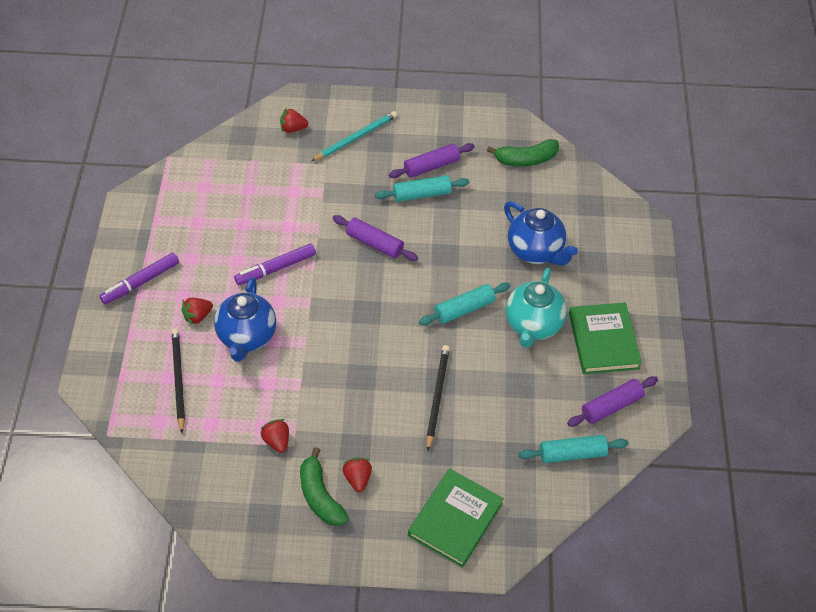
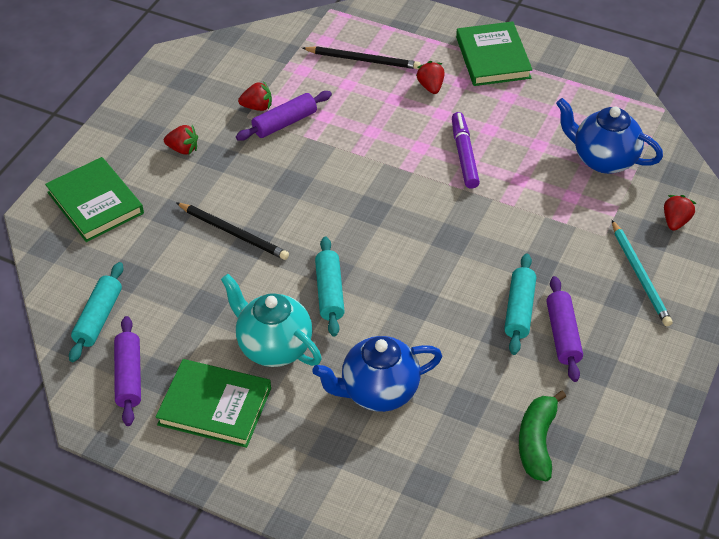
camera: 115 degrees right, 5 degrees down
purple marker [99,253,179,305] -> green book [456,21,533,86]
blue teapot [214,277,276,362] -> blue teapot moved to [556,98,663,174]
green banana [300,447,349,526] -> none
purple rolling pin [333,215,418,261] -> purple rolling pin moved to [236,91,332,141]

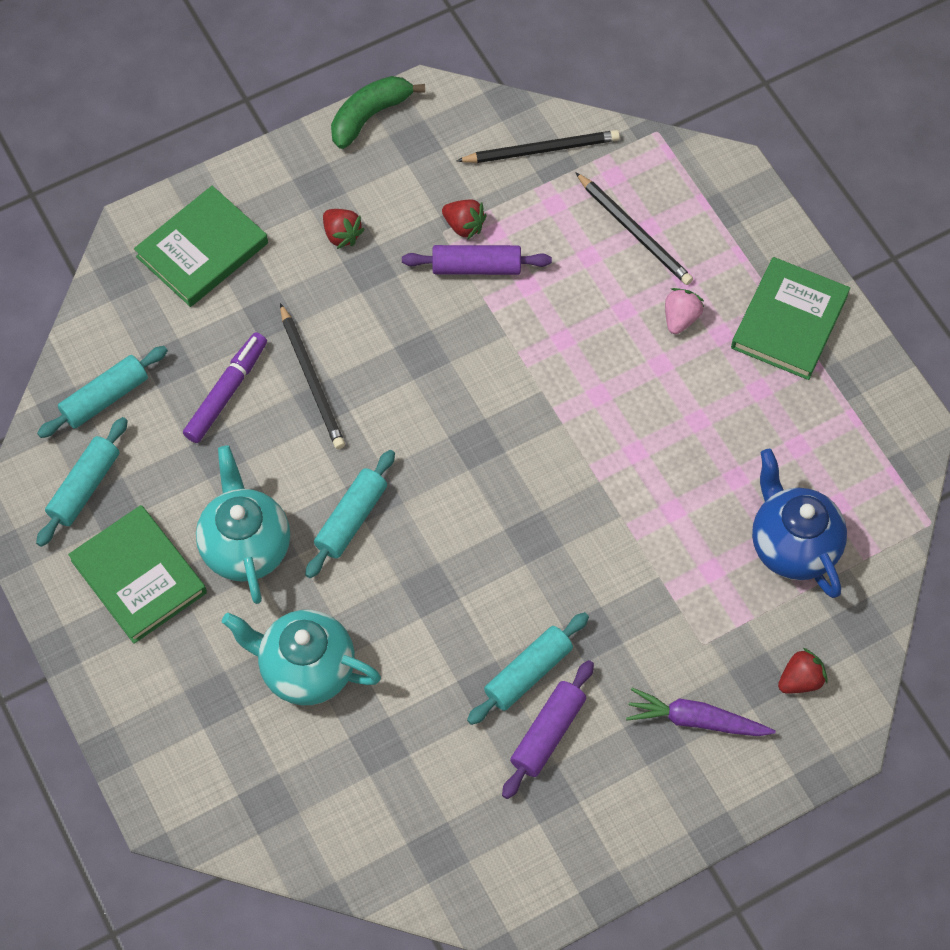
camera: 35 degrees right, 15 degrees up
green book [45,157,144,242] -> green book turned 45 degrees clockwise [134,186,268,307]
purple rolling pin [114,316,141,426] -> turquoise rolling pin [36,417,128,547]
blue teapot [312,336,442,412] -> turquoise teapot [222,610,381,705]
red strawberry [416,61,444,94] -> pink strawberry [665,288,704,334]
purple marker [452,112,480,189] -> purple marker moved to [183,332,267,443]
green banana [519,391,566,481] -> green banana moved to [331,76,425,149]
turquoise pencil [612,220,673,326] -> purple carrot [626,688,776,736]
none -> black pencil [457,130,620,163]

